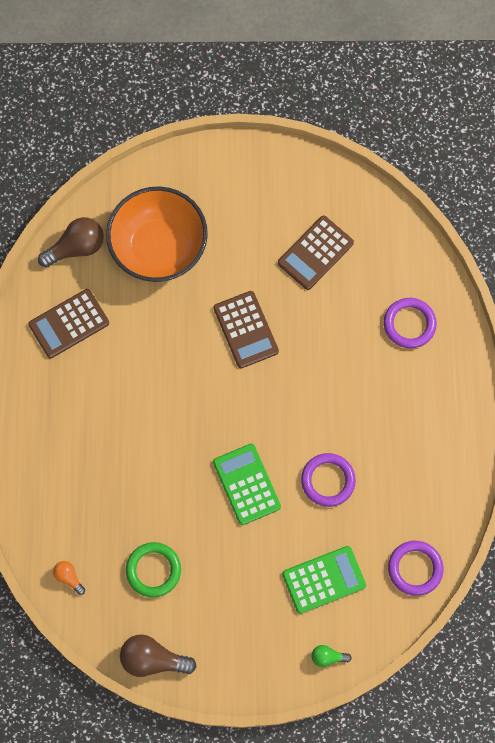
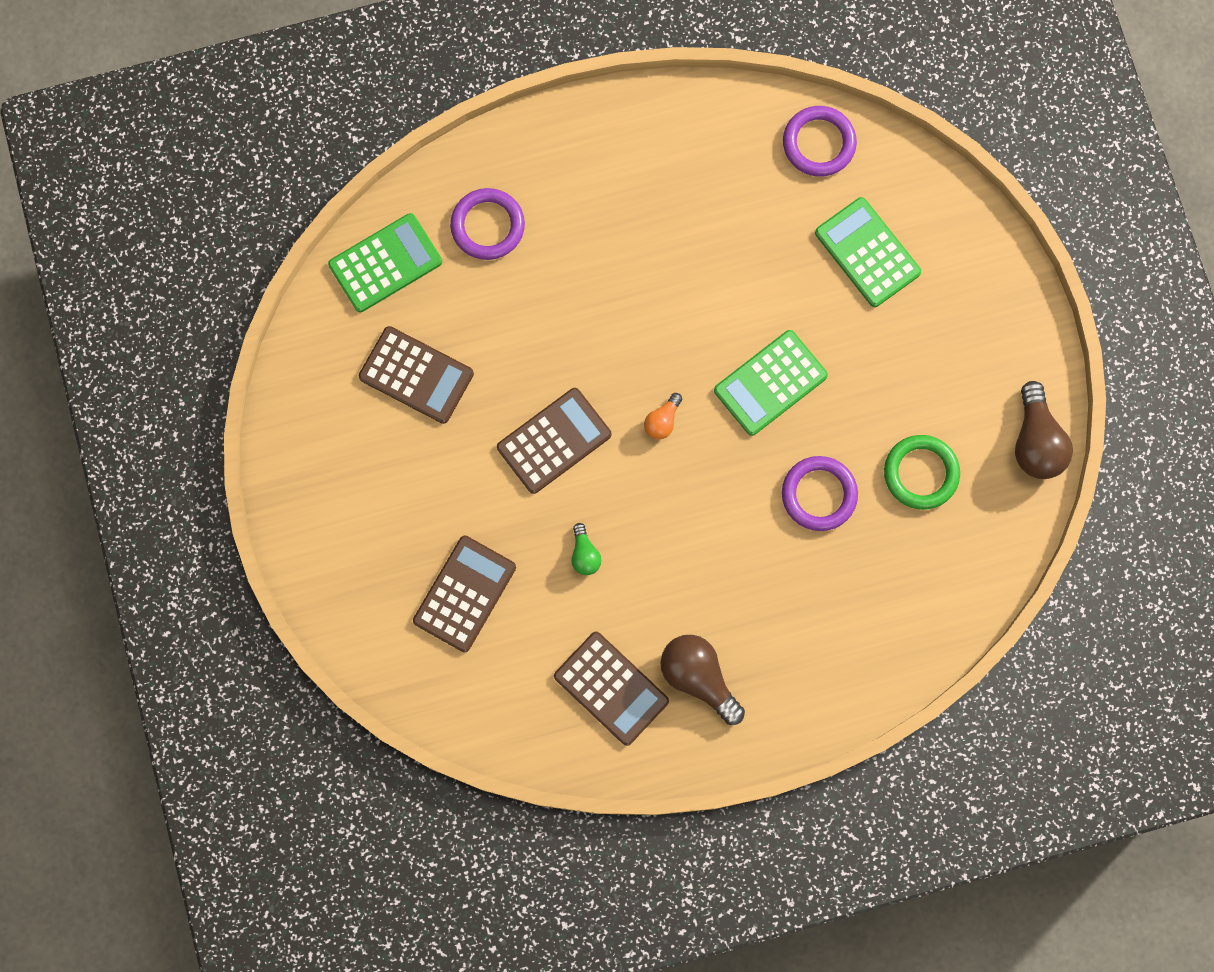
camera: 105 degrees left, 5 degrees up
brown light bulb [38,217,104,268] -> brown light bulb moved to [660,635,745,725]
orange light bulb [53,561,85,595] -> orange light bulb moved to [644,393,682,439]
orange bowl [106,186,208,282] -> brown calculator [413,535,516,652]
purple ring [301,453,356,507] -> purple ring moved to [782,456,858,531]
green light bulb [311,645,352,667] -> green light bulb moved to [571,523,601,575]
none -> green calculator [328,213,442,312]

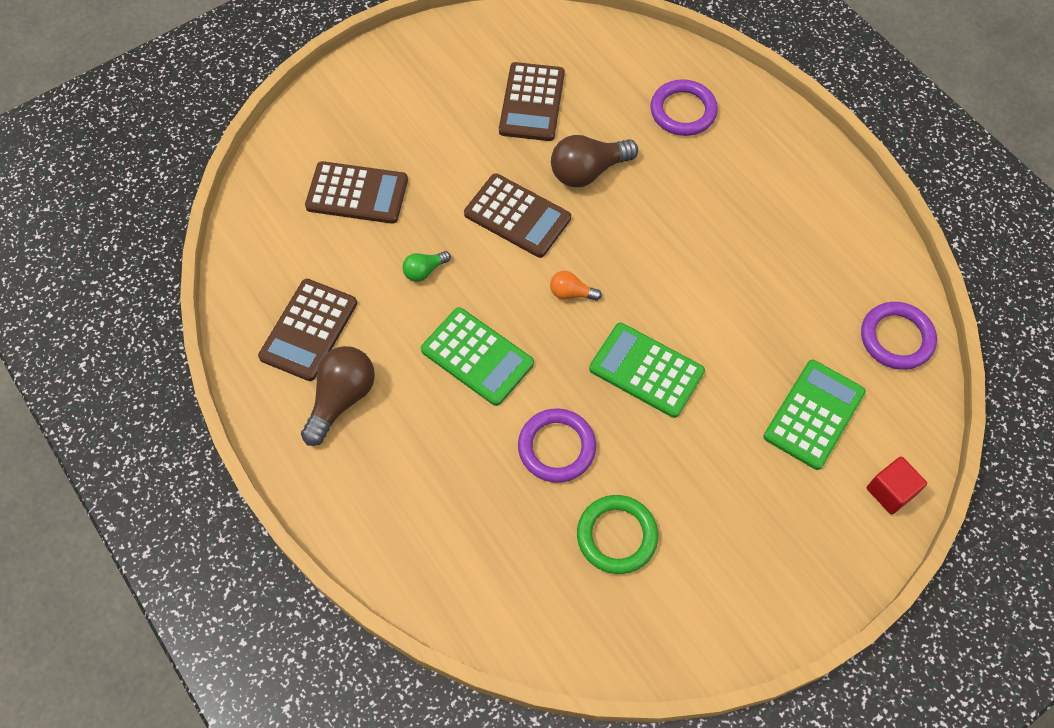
camera: 70 degrees right, 15 degrees down
green calculator [328,213,442,312] -> green calculator moved to [421,307,534,406]
brown light bulb [1015,381,1073,479] -> brown light bulb moved to [551,135,638,188]
none -> red cube [867,456,927,515]

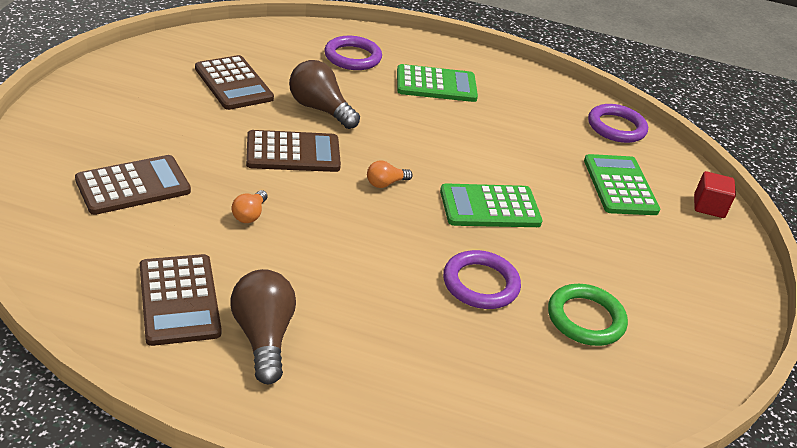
camera: 45 degrees left, 25 degrees down
green light bulb [402,251,451,282] -> orange light bulb [232,190,268,223]
green calculator [421,307,534,406] -> green calculator moved to [397,64,478,102]
brown light bulb [551,135,638,188] -> brown light bulb turned 105 degrees clockwise [289,60,360,129]

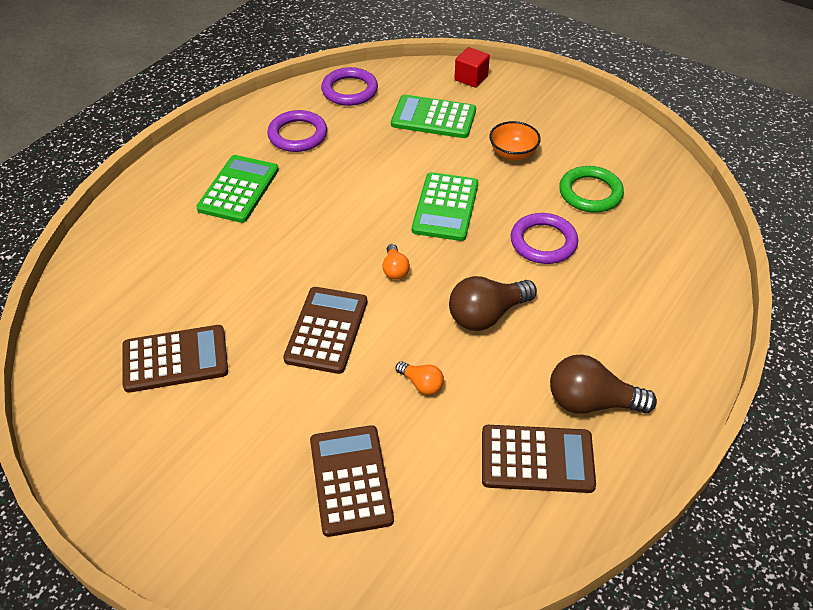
camera: 65 degrees left, 10 degrees up
brown light bulb [289,60,360,129] -> brown light bulb moved to [449,276,537,331]
purple ring [324,36,382,70] -> purple ring moved to [267,110,327,152]
none -> orange bowl [489,121,541,160]

